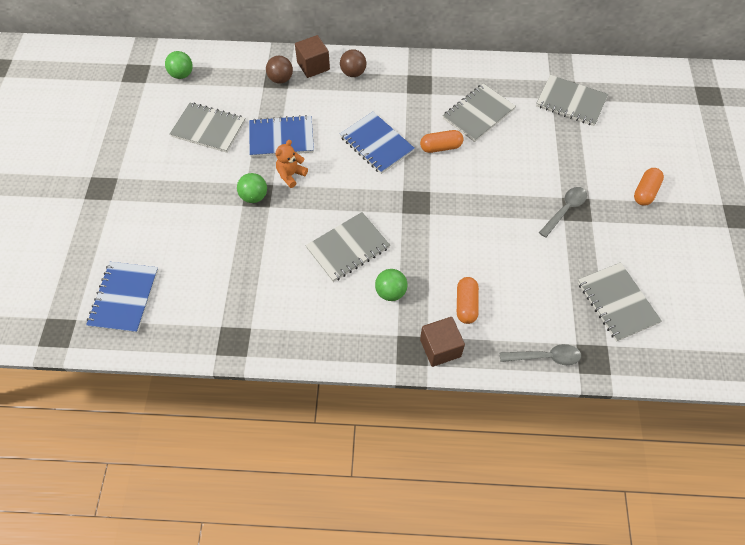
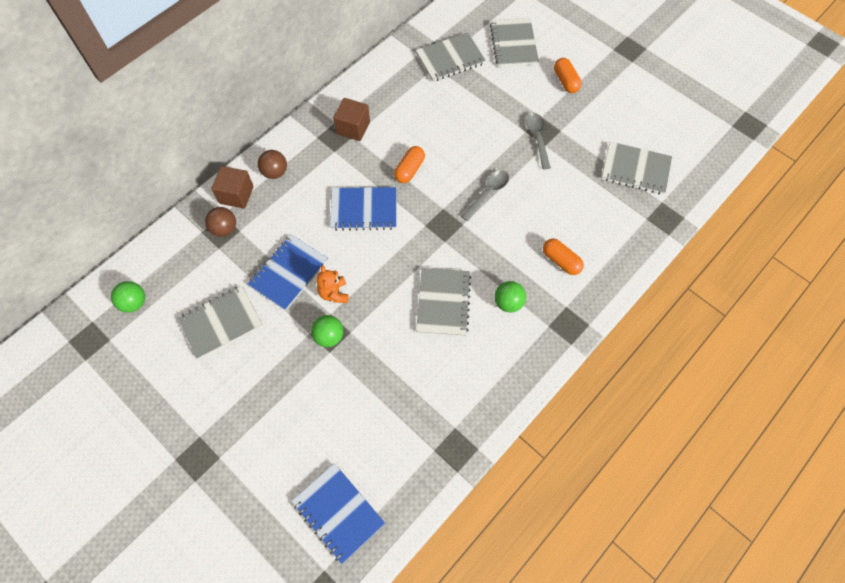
camera: 50 degrees left, 5 degrees up
brown cube [420,317,465,367] -> brown cube moved to [333,98,370,141]
grey notebook [443,83,516,142] -> grey notebook moved to [490,18,539,67]
grey spoon [499,344,581,365] -> grey spoon moved to [461,170,509,221]

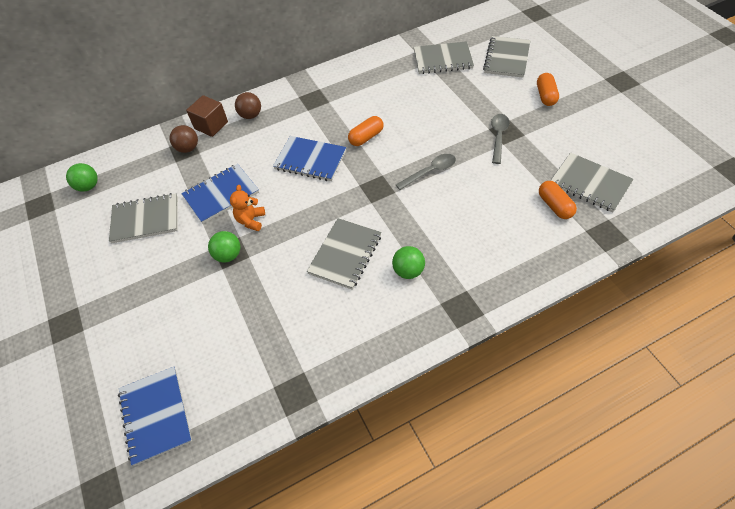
camera: 25 degrees right, 10 degrees down
brown cube [333,98,370,141] -> none
orange capsule [543,238,584,275] -> orange capsule moved to [539,181,577,219]

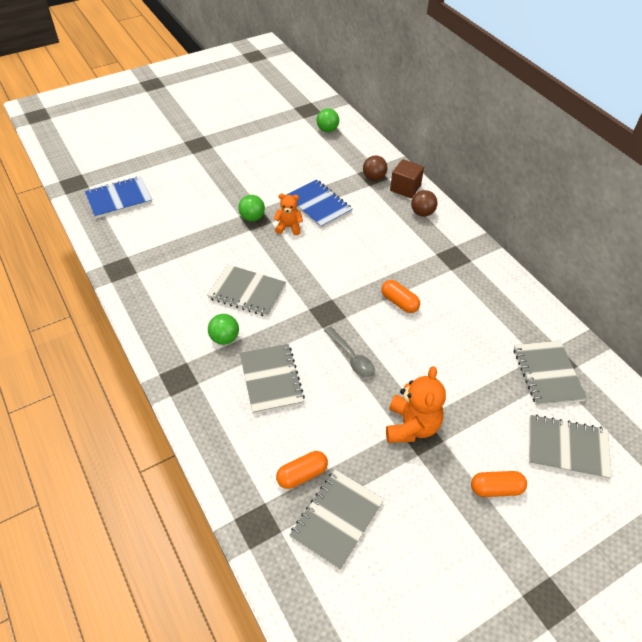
camera: 80 degrees right, 5 degrees down
grey notebook [109,193,178,243] -> grey notebook moved to [240,344,305,414]
blue notebook [273,136,346,181] -> none
grey spoon [491,114,510,164] -> orange teddy bear [386,366,446,443]

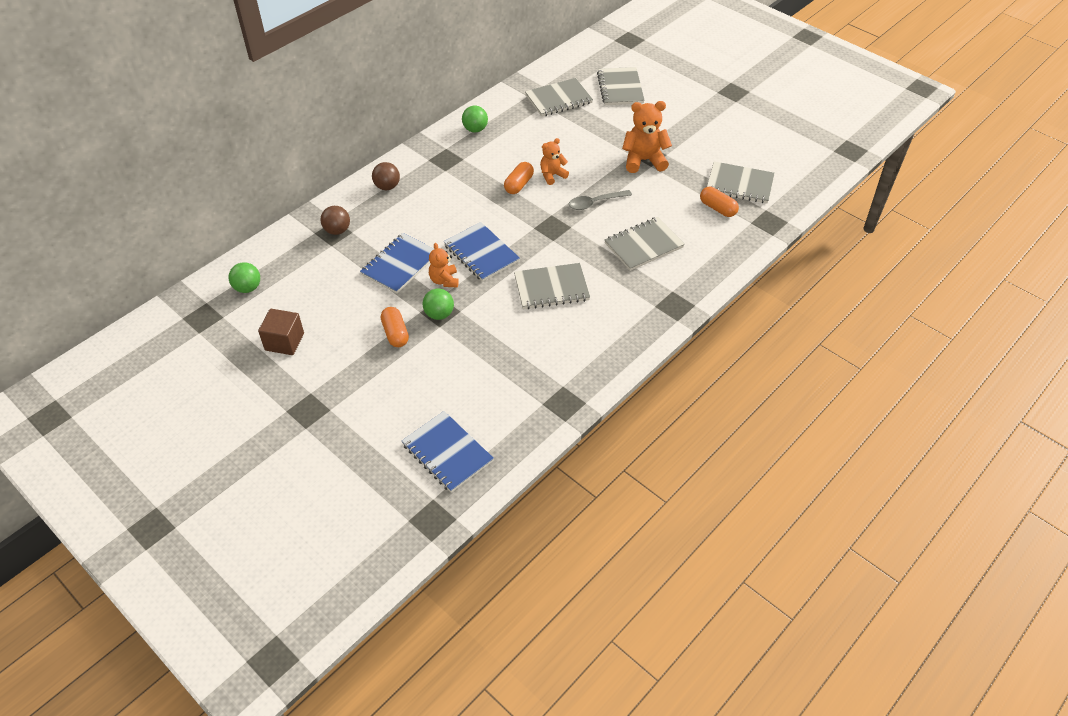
camera: 105 degrees left, 0 degrees up
grey notebook [207,265,286,317] -> grey notebook turned 75 degrees clockwise [514,263,590,309]
green ball [208,314,239,345] -> green ball moved to [462,106,488,132]
grey spoon [324,326,375,377] -> grey spoon turned 150 degrees counterclockwise [569,190,632,210]
brown cube [390,159,424,198] -> brown cube moved to [258,309,304,355]
orange capsule [471,471,527,497] -> orange capsule moved to [381,307,409,347]
none -> blue notebook [444,222,520,282]
none -> orange teddy bear [540,138,569,185]

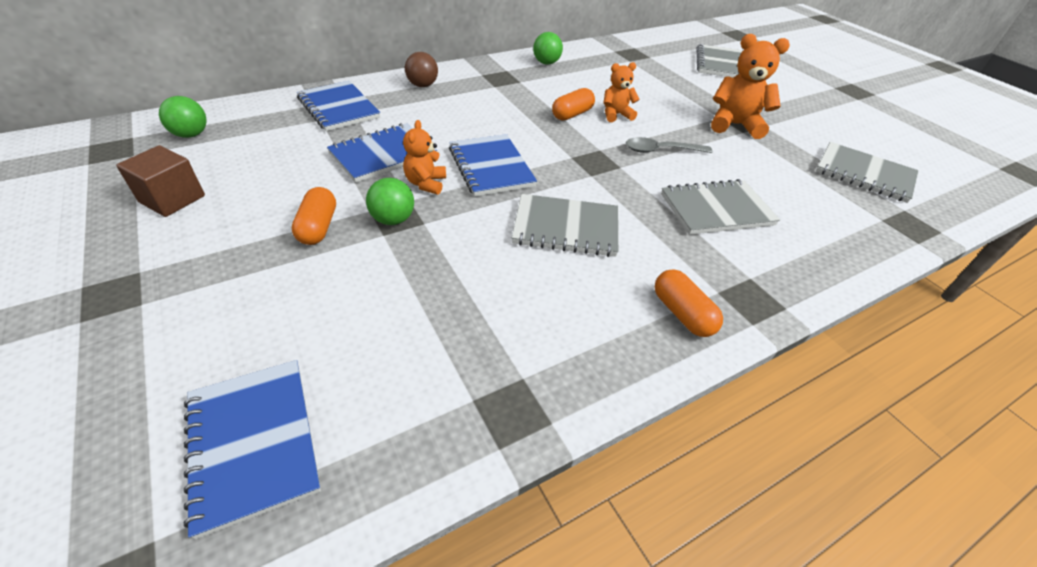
camera: 15 degrees right, 5 degrees down
brown ball [321,206,350,235] -> blue notebook [297,81,380,131]
grey notebook [525,78,593,117] -> none
orange capsule [700,187,739,217] -> orange capsule moved to [655,269,723,337]

